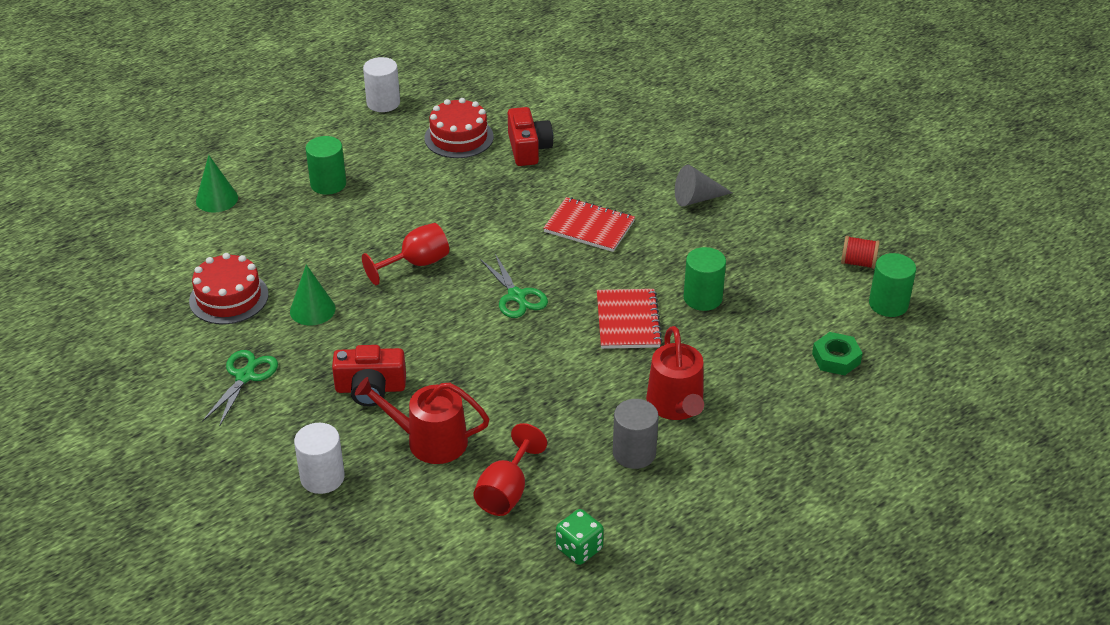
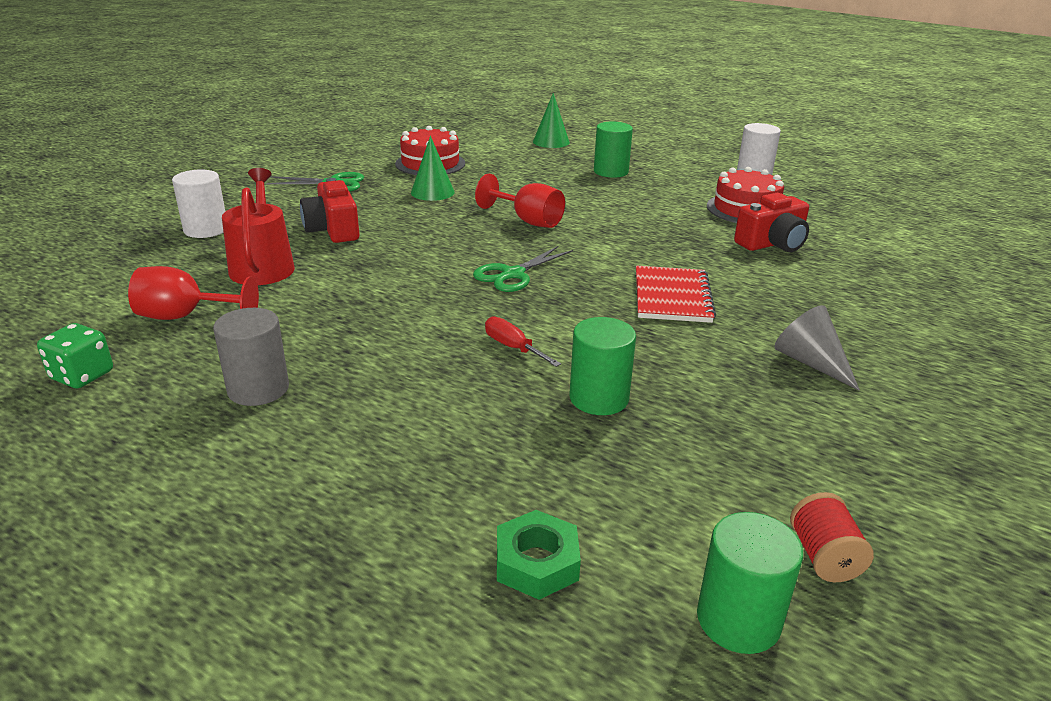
camera: 70 degrees right, 10 degrees down
red notebook [597,289,663,349] -> red screwdriver [485,316,561,367]
red watering can [646,326,704,420] -> none

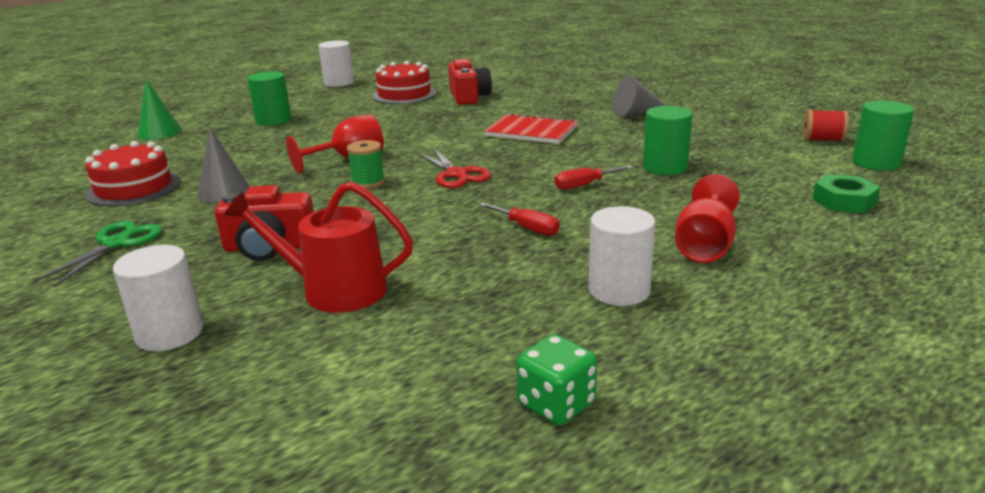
camera: 70 degrees left, 5 degrees down
red goblet [128,266,259,320] -> red goblet moved to [675,174,740,263]
grey cylinder [213,308,289,406] -> white cylinder [589,206,655,306]
green cone [411,136,455,201] -> grey cone [197,127,250,203]
green scissors [473,246,573,292] -> red scissors [418,149,492,188]
none -> green spool [347,140,385,189]
none -> red screwdriver [479,202,560,236]

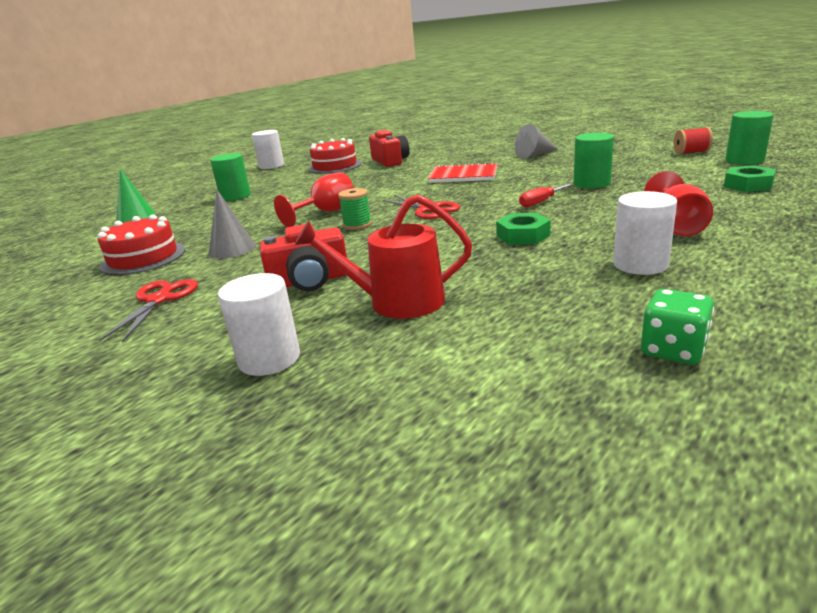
camera: 10 degrees left, 0 degrees up
green scissors [33,221,162,288] -> red scissors [99,279,198,342]
red screwdriver [479,202,560,236] -> green nut [496,213,551,245]

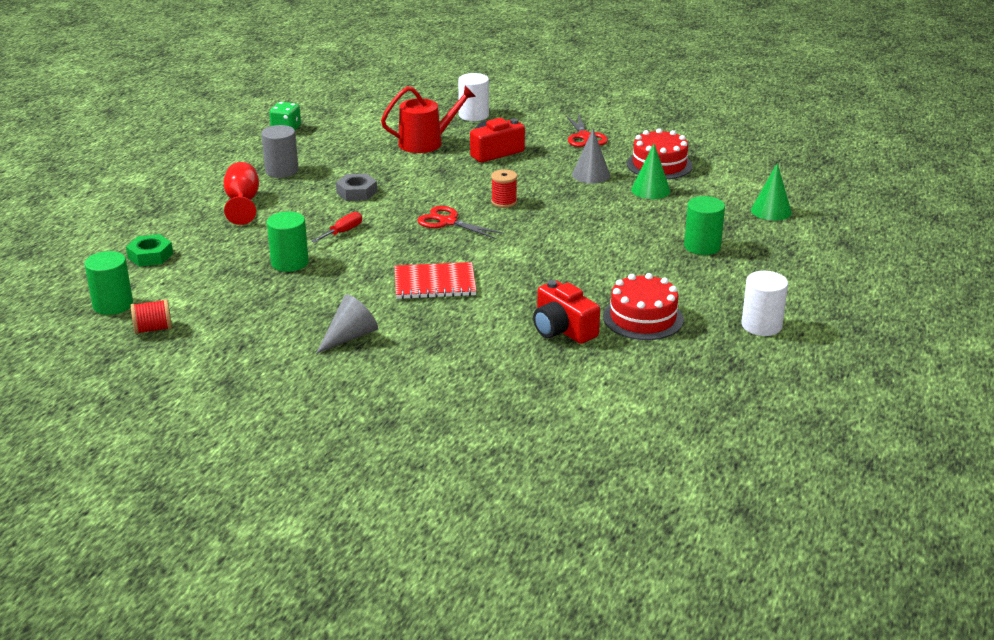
camera: 160 degrees right, 5 degrees up
red goblet [274,172,354,227] -> none
green spool [338,188,372,230] -> red spool [491,169,517,208]
green nut [496,213,551,245] -> grey nut [336,174,377,201]
white cylinder [613,191,677,275] -> grey cylinder [261,125,298,178]
none -> green cone [631,144,670,199]

